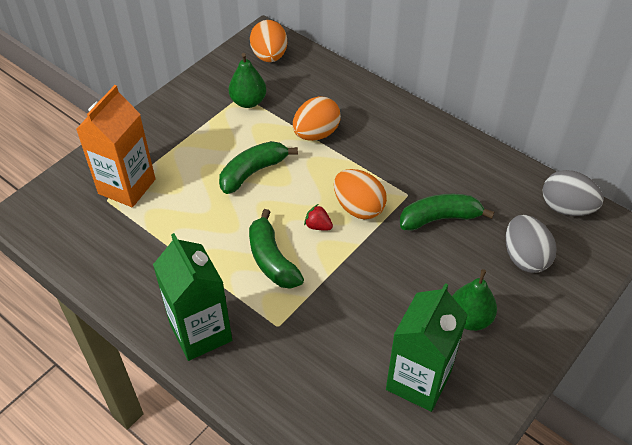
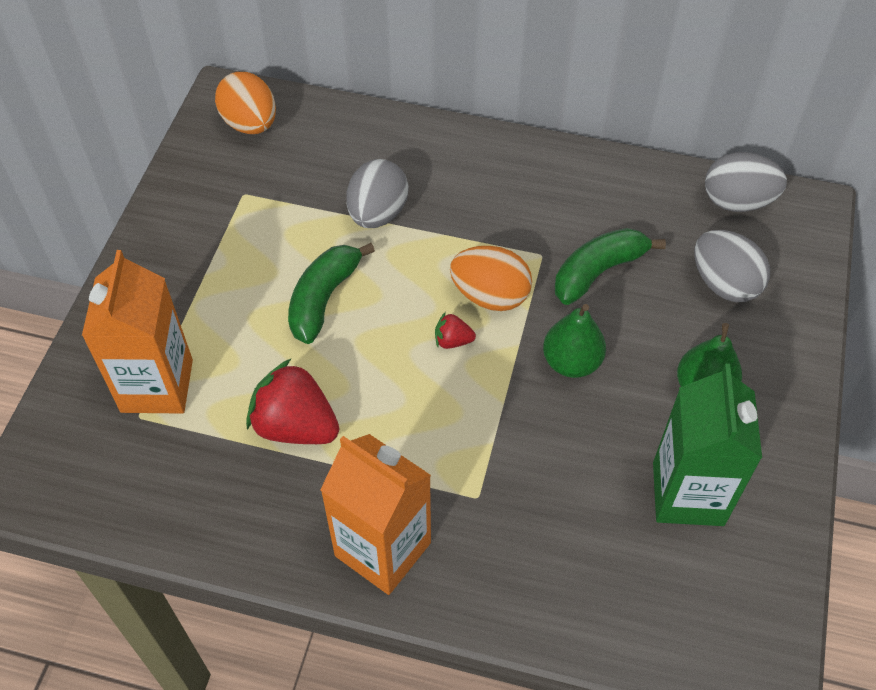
camera: 25 degrees left, 5 degrees up
green carton [153,233,232,361] -> orange carton [320,434,431,595]
green pear [228,53,266,108] -> green pear moved to [543,304,606,378]
green banana [249,209,304,289] -> none
orange egg [293,96,341,141] -> grey egg [346,159,408,228]
none -> red strawberry [246,358,339,444]

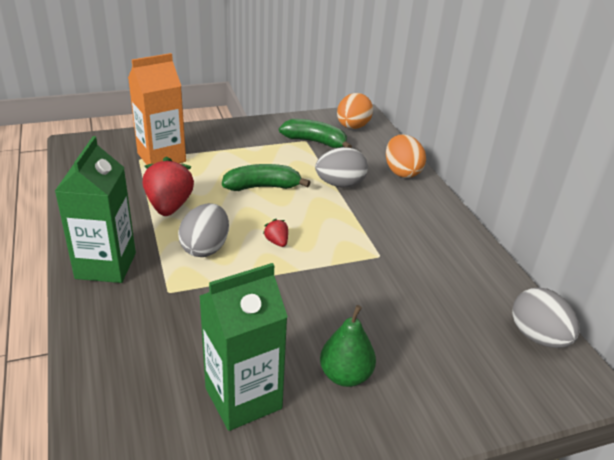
camera: 55 degrees right, 20 degrees down
orange carton [320,434,431,595] -> green carton [55,136,136,283]
orange egg [450,246,532,311] -> orange egg moved to [386,134,426,178]
green pear [543,304,606,378] -> none
green banana [555,228,666,305] -> green banana moved to [279,119,352,148]
grey egg [694,230,770,302] -> grey egg moved to [178,203,229,257]

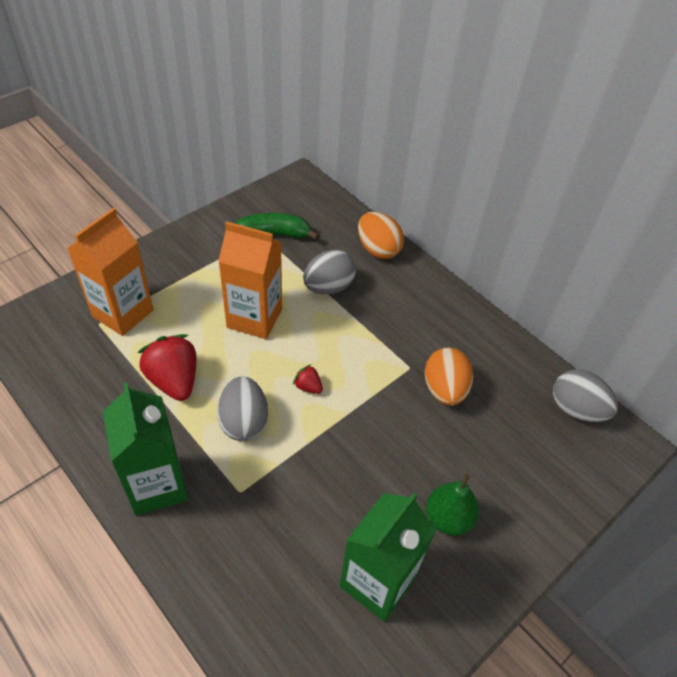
camera: 25 degrees left, 15 degrees up
green banana [222,164,311,191] -> orange carton [218,221,282,339]
orange egg [337,93,373,129] -> orange egg moved to [425,348,473,406]

